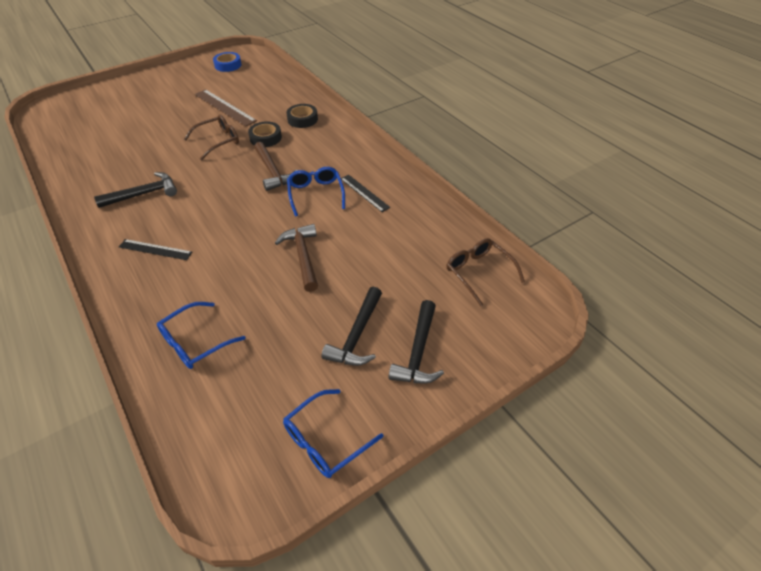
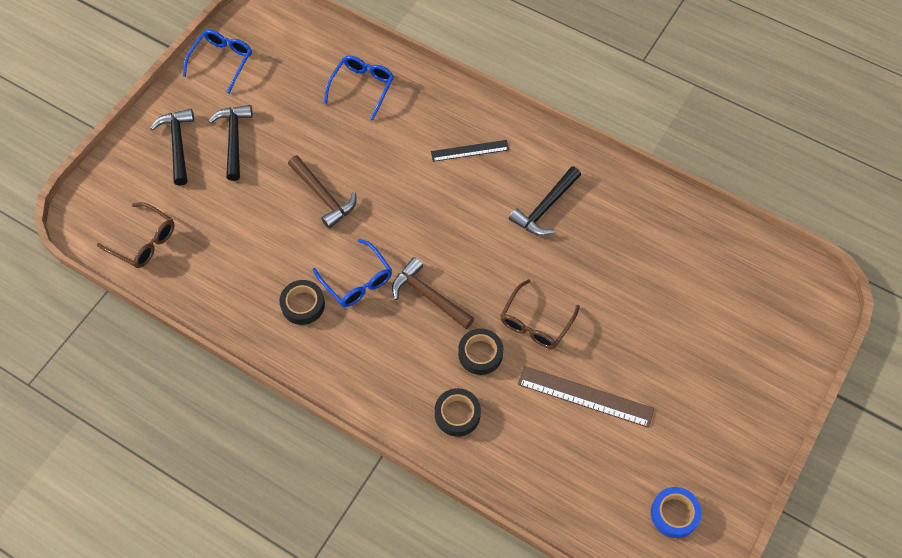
camera: 155 degrees right, 15 degrees up
black ruler [341,175,391,212] -> black tape [279,280,325,325]

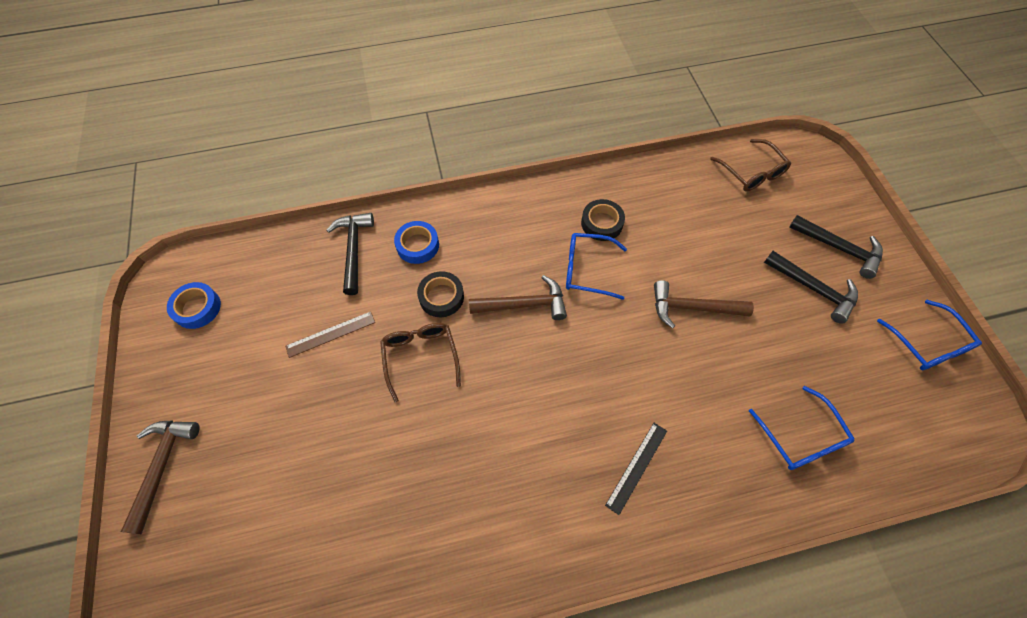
camera: 135 degrees right, 0 degrees up
brown glasses [97,202,175,268] -> brown glasses turned 105 degrees counterclockwise [710,139,791,192]
black tape [435,388,481,437] -> blue tape [394,221,439,264]
black hammer [509,166,581,236] -> black hammer moved to [326,213,374,295]
brown ruler [518,366,654,428] -> brown ruler [285,311,375,358], size x0.64
none -> brown hammer [121,420,200,535]

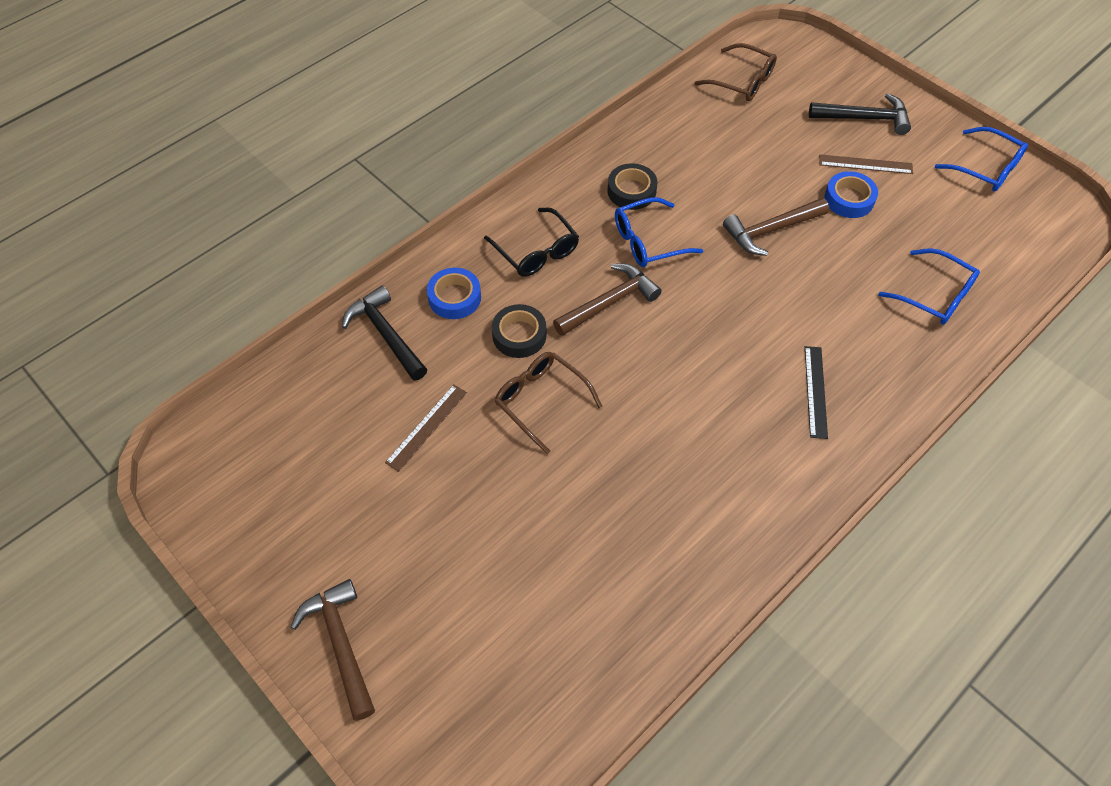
camera: 30 degrees left, 5 degrees down
blue tape [167,282,221,329] -> blue tape moved to [824,171,878,218]
black hammer [764,251,858,324] -> brown ruler [819,154,913,174]
none -> black glasses [484,208,579,277]

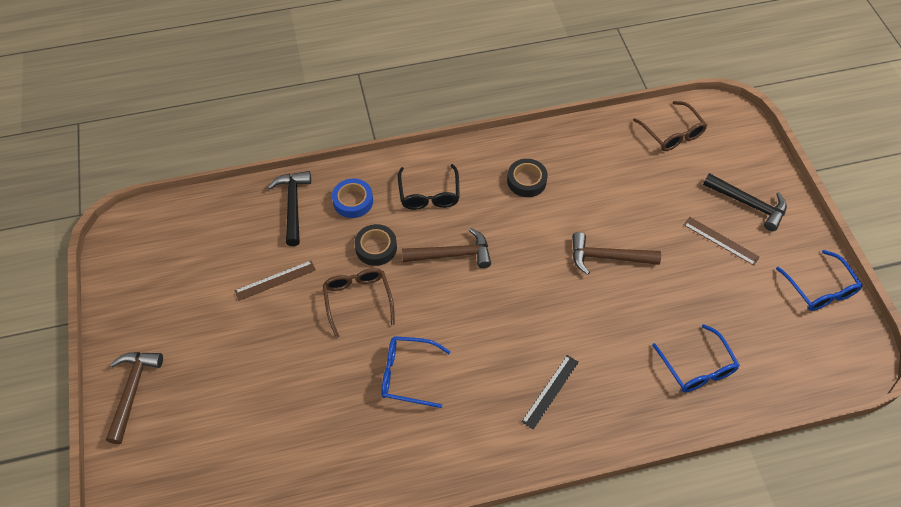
camera: 30 degrees right, 0 degrees up
blue glasses [615,197,703,267] -> blue glasses moved to [381,336,450,408]
blue tape [824,171,878,218] -> none

